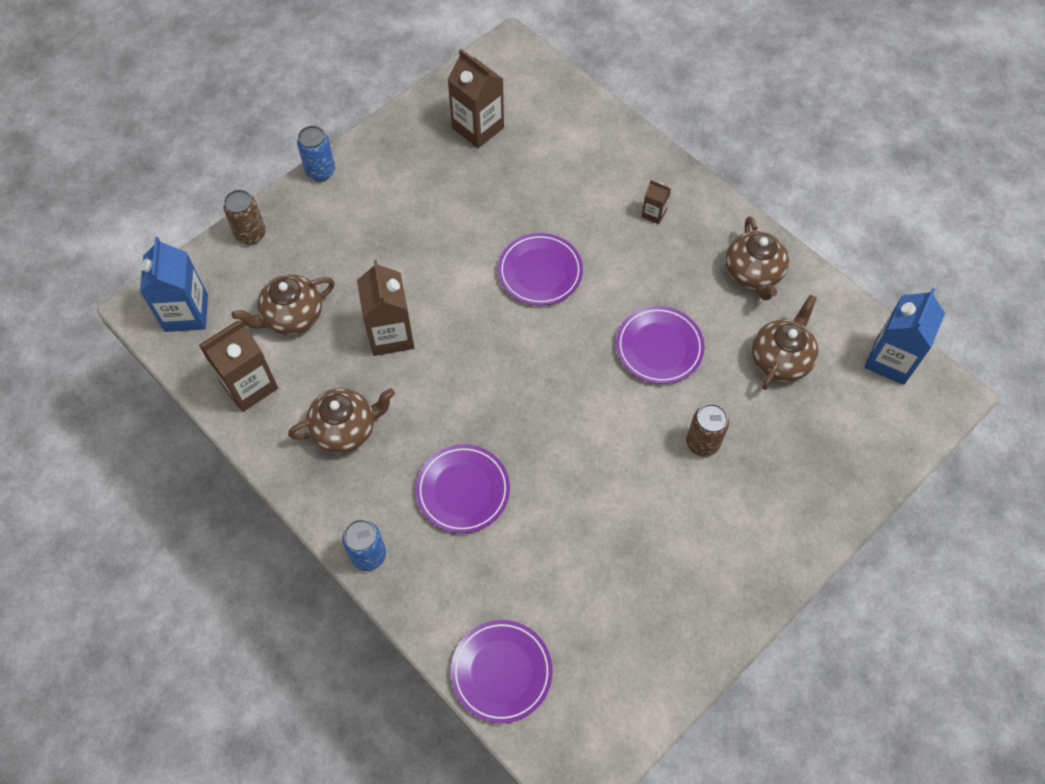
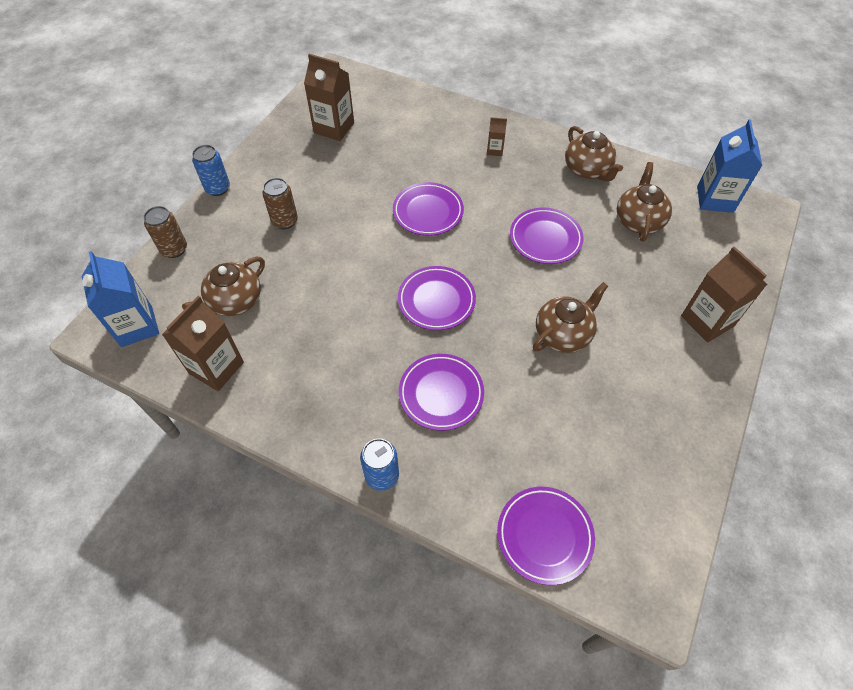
camera: 20 degrees left, 5 degrees down
brown teapot [288,388,395,453] -> brown teapot moved to [533,282,608,353]
brown carton [357,260,414,356] -> brown carton moved to [681,247,767,343]
brown can [686,403,729,457] -> brown can moved to [262,178,298,230]
none -> purple plate [398,266,476,330]

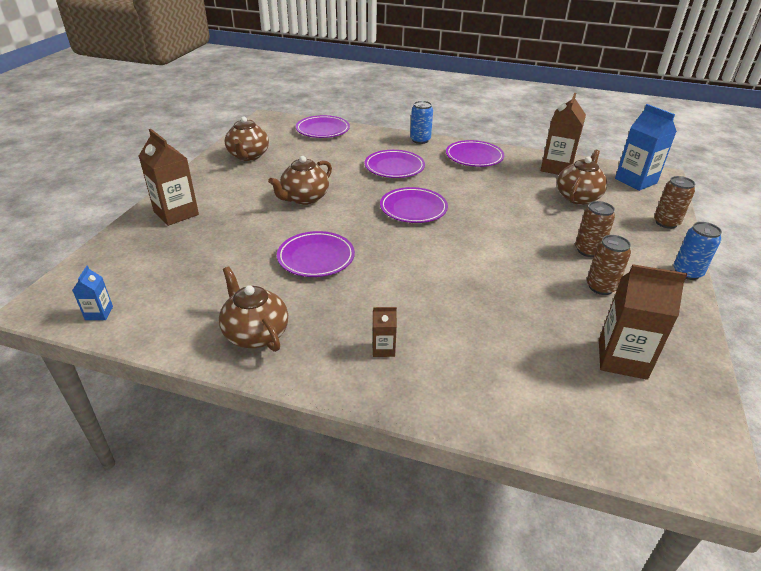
camera: 170 degrees right, 20 degrees down
purple plate [393,182,464,236] -> purple plate moved to [446,140,504,167]
brown teapot [617,162,672,242] -> brown teapot moved to [224,117,269,161]
blue carton [697,119,762,213] -> blue carton [72,266,113,320], size x0.49
none -> brown can [587,235,631,295]

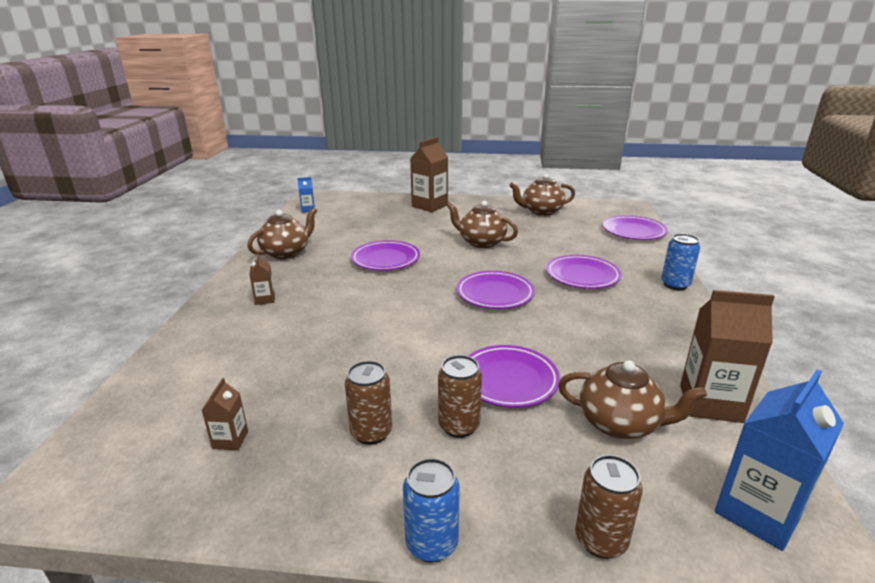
camera: 80 degrees right, 10 degrees down
purple plate [446,140,504,167] -> purple plate moved to [468,345,560,408]
brown carton [599,264,687,380] -> brown carton [202,378,248,450], size x0.49

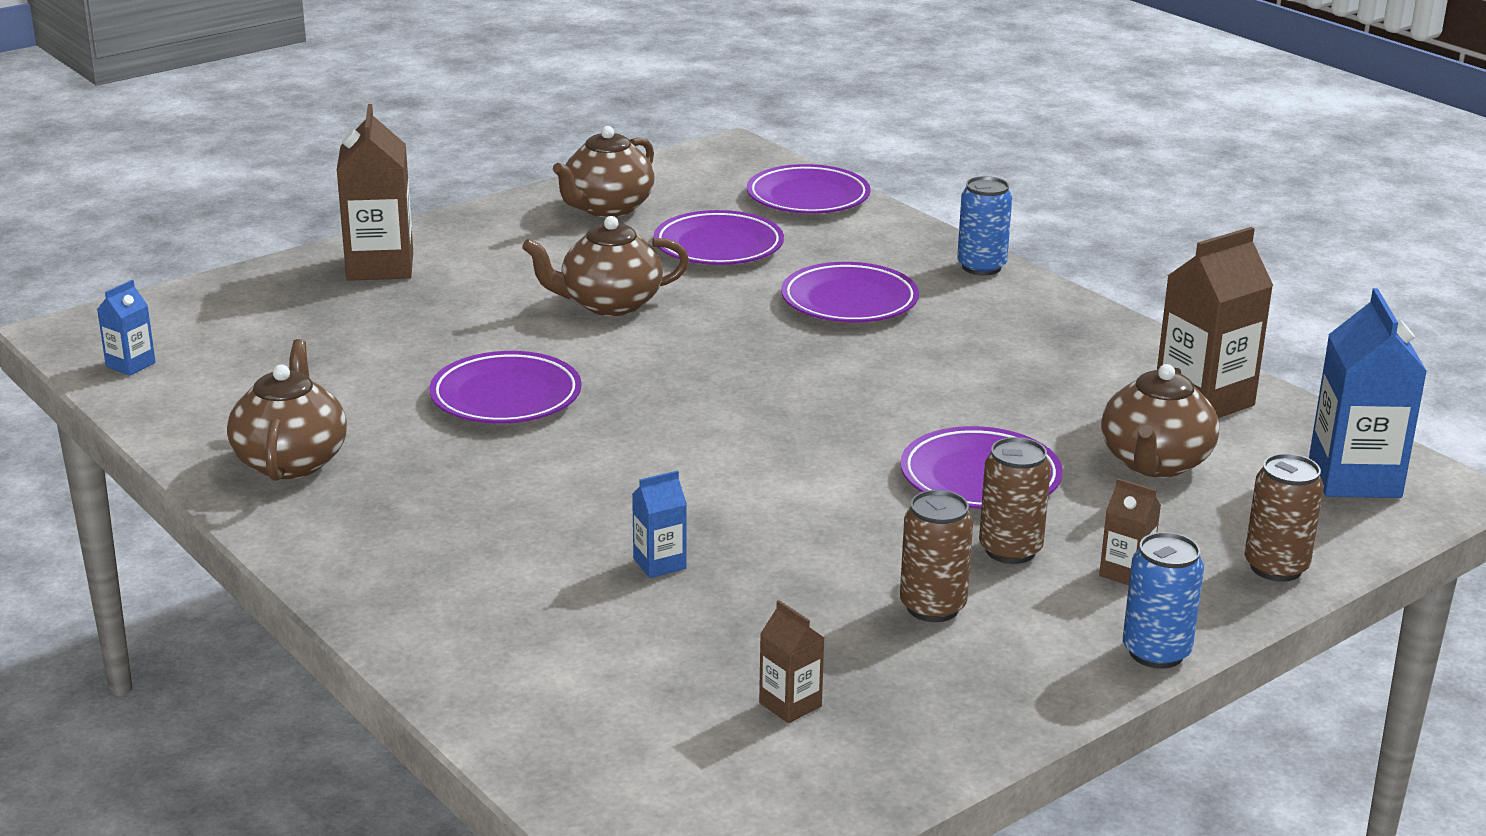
camera: 45 degrees left, 0 degrees up
brown carton [249,254,275,305] -> brown carton moved to [1099,478,1161,585]
purple plate [457,271,535,309] -> purple plate moved to [653,210,784,265]
brown teapot [558,361,707,439] -> brown teapot turned 135 degrees clockwise [1101,364,1219,478]
none -> blue carton [632,470,687,578]

